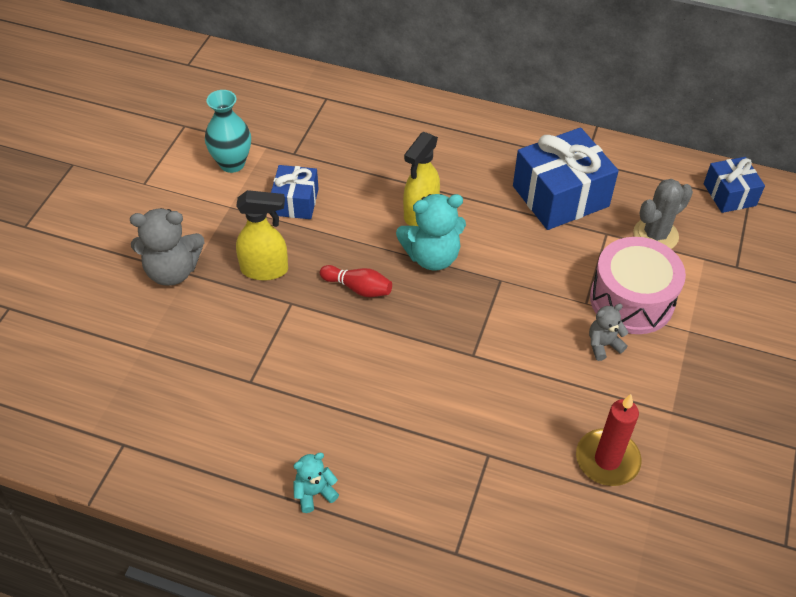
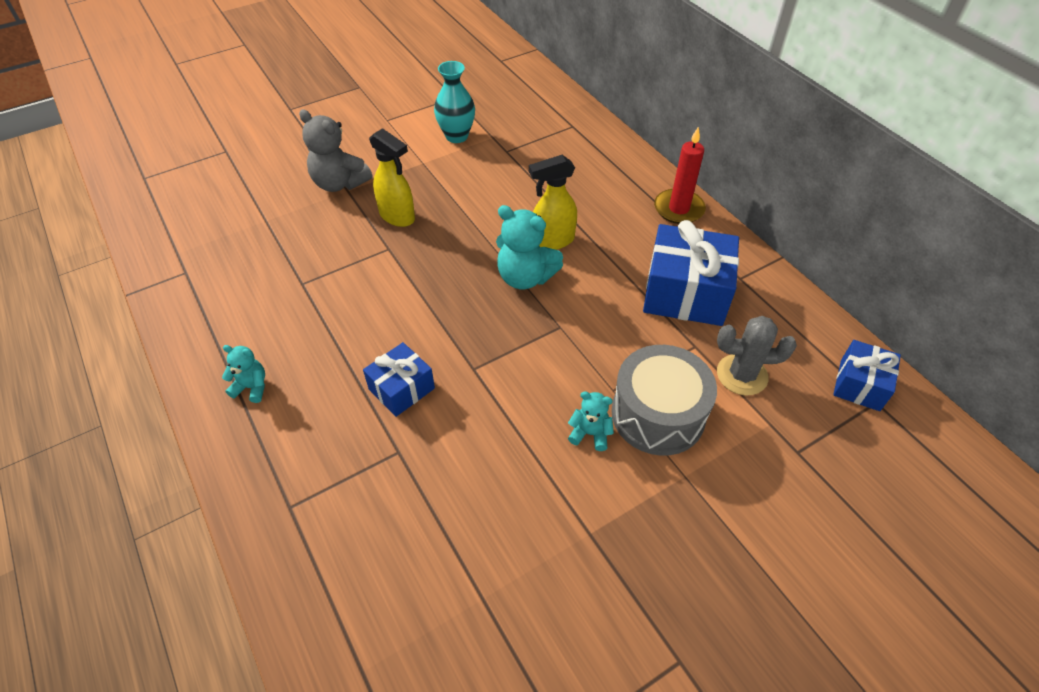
camera: 40 degrees right, 0 degrees up
blue gift [271,165,319,219] -> blue gift moved to [363,342,435,417]
red bowling pin [320,265,392,297] -> none
red candle [576,394,641,486] -> red candle moved to [654,127,706,224]
grey teddy bear [589,304,628,361] -> turquoise teddy bear [568,391,614,451]
pink drum [590,237,686,334] -> grey drum [612,345,717,456]

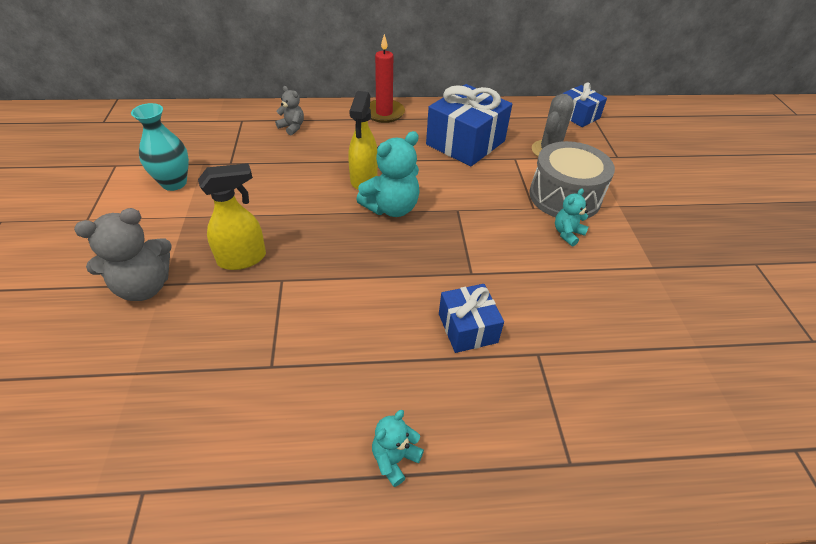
camera: 65 degrees left, 5 degrees down
none -> grey teddy bear [275,86,304,135]

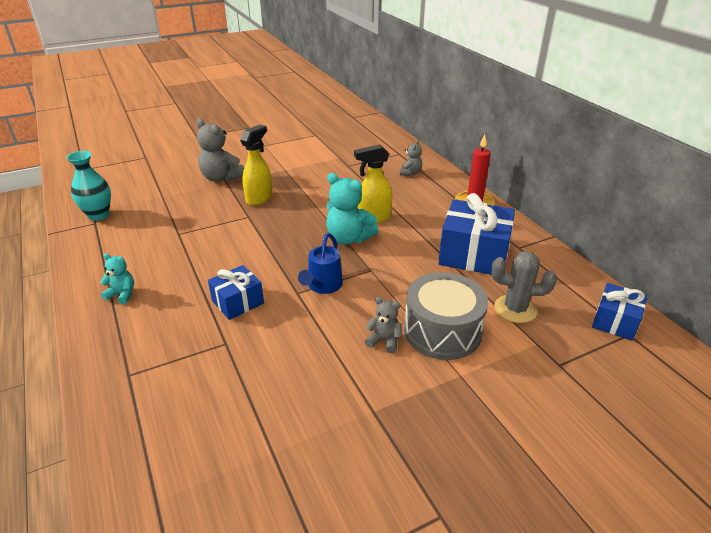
camera: 70 degrees right, 10 degrees down
turquoise vase [131,103,189,191] -> turquoise vase moved to [66,151,111,221]
yellow spray bottle [198,163,266,270] -> yellow spray bottle turned 105 degrees counterclockwise [240,125,272,206]
turquoise teddy bear [555,188,588,246] -> grey teddy bear [365,297,402,353]
none -> blue watering can [298,233,343,294]

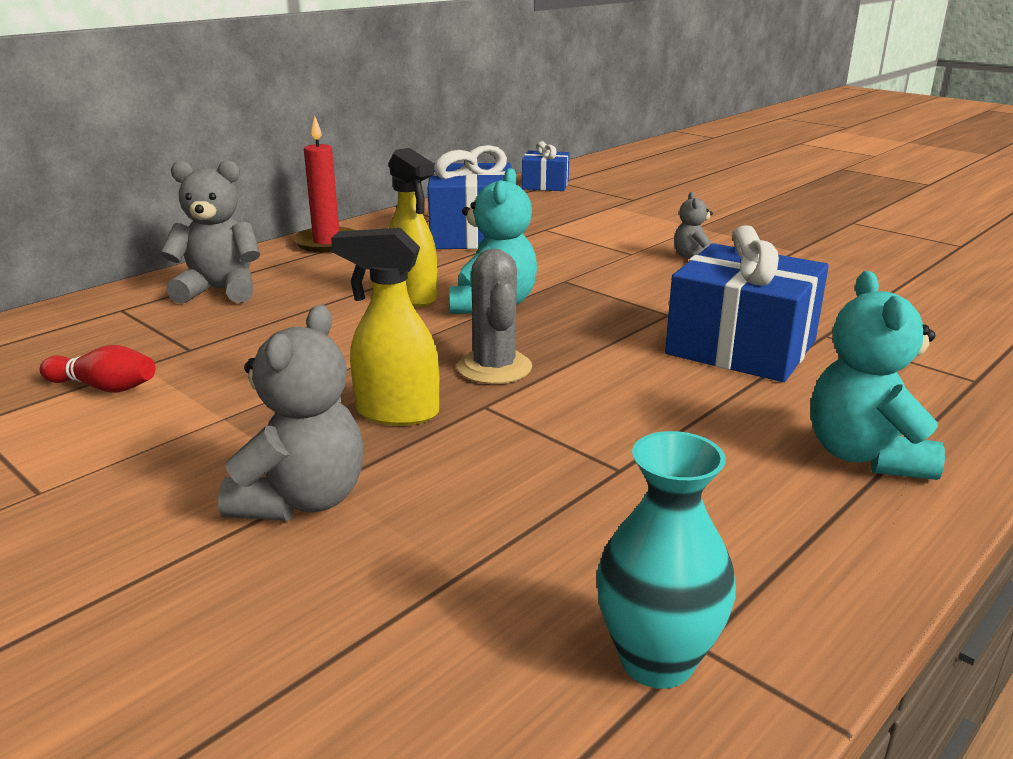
camera: 110 degrees left, 10 degrees down
turquoise teddy bear [100,253,134,304] -> turquoise teddy bear [810,271,945,480], size x1.81
blue gift [208,265,264,320] -> blue gift [665,225,829,382], size x1.75
blue watering can [298,233,343,294] -> none
grey teddy bear [400,140,422,176] -> grey teddy bear [160,160,260,304], size x1.81
grey drum [404,272,488,360] -> none
grey cactus [492,251,557,323] -> grey cactus moved to [457,249,532,384]
none -> red bowling pin [40,345,155,393]

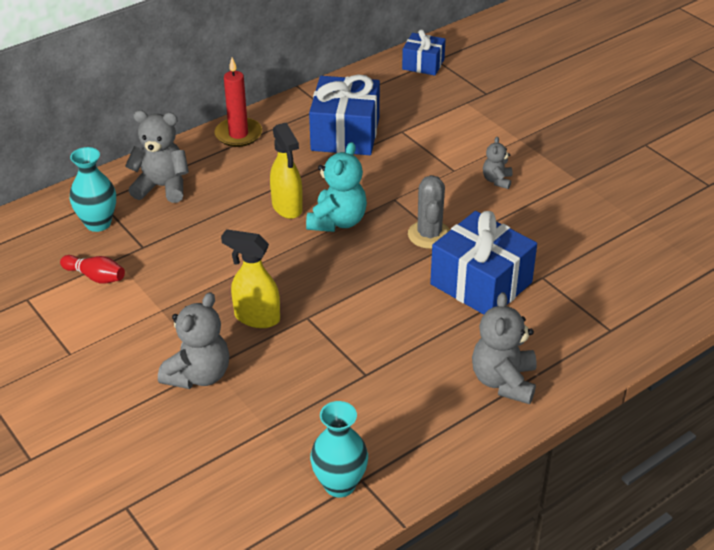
camera: 10 degrees right, 15 degrees up
grey cactus [457,249,532,384] -> grey cactus moved to [408,175,450,249]
turquoise teddy bear [810,271,945,480] -> grey teddy bear [472,292,537,404]
none -> turquoise vase [70,147,116,232]

